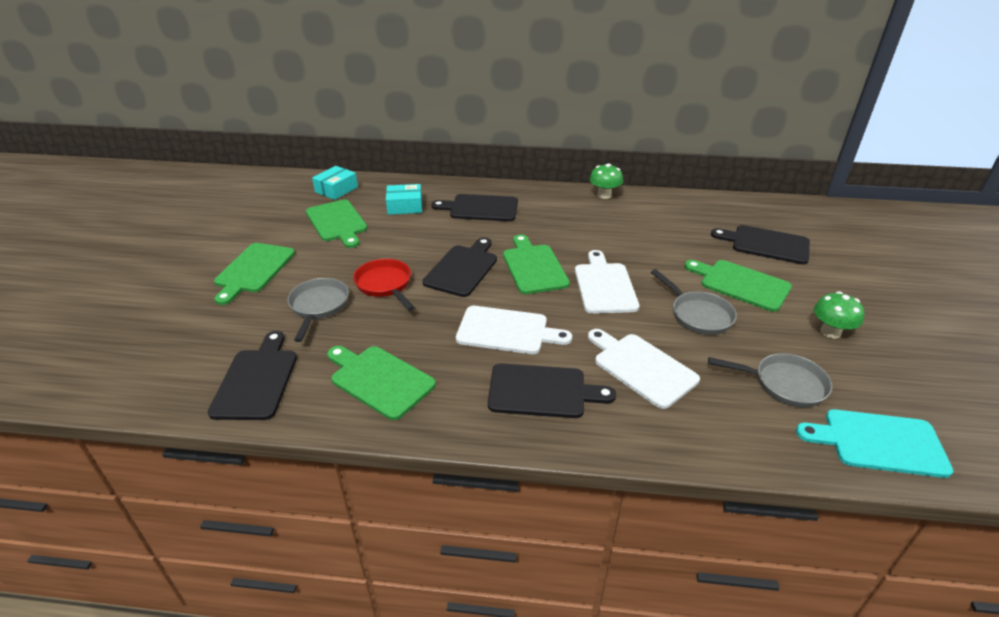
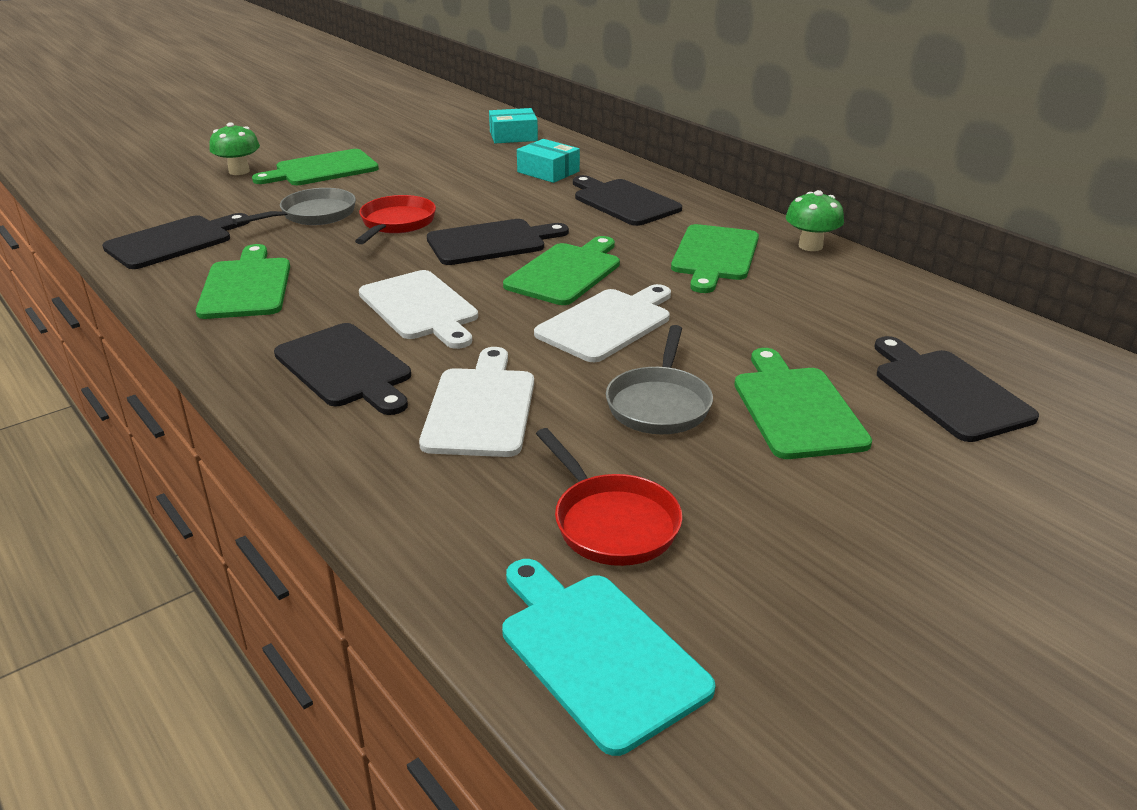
camera: 45 degrees right, 5 degrees down
green cutting board [306,199,367,248] -> green cutting board moved to [671,224,759,293]
grey pan [708,353,832,407] -> red pan [536,428,682,566]
green mushroom [814,291,864,338] -> green mushroom moved to [209,122,260,175]

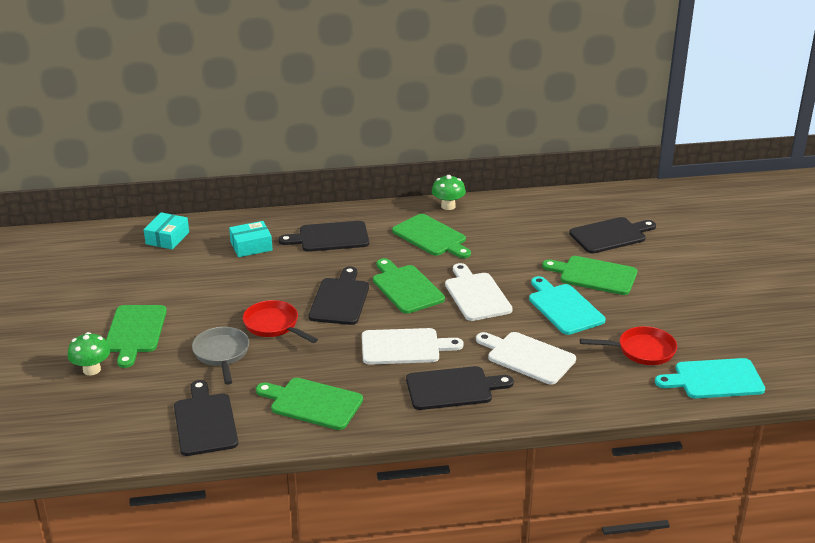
camera: 60 degrees left, 0 degrees up
grey pan [606,325,713,434] -> turquoise cutting board [529,276,605,335]
black cutting board [874,336,1039,442] -> black cutting board turned 150 degrees clockwise [569,217,656,254]

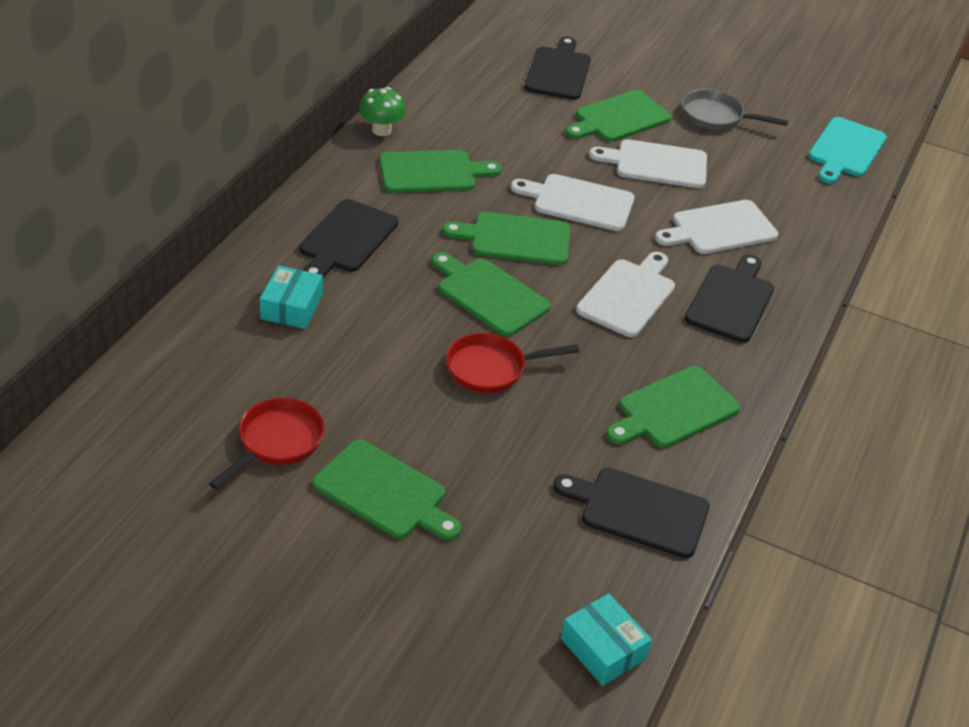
camera: 60 degrees left, 10 degrees up
green mushroom [68,332,110,376] -> none
turquoise box [144,212,189,250] -> turquoise box moved to [561,594,652,686]
grey pan [192,327,249,385] -> grey pan moved to [682,89,788,130]
black cutting board [309,267,369,325] -> green cutting board [432,252,551,336]
turquoise cutting board [529,276,605,335] -> white cutting board [589,139,707,188]
red pan [580,326,677,365] -> red pan moved to [209,398,325,490]

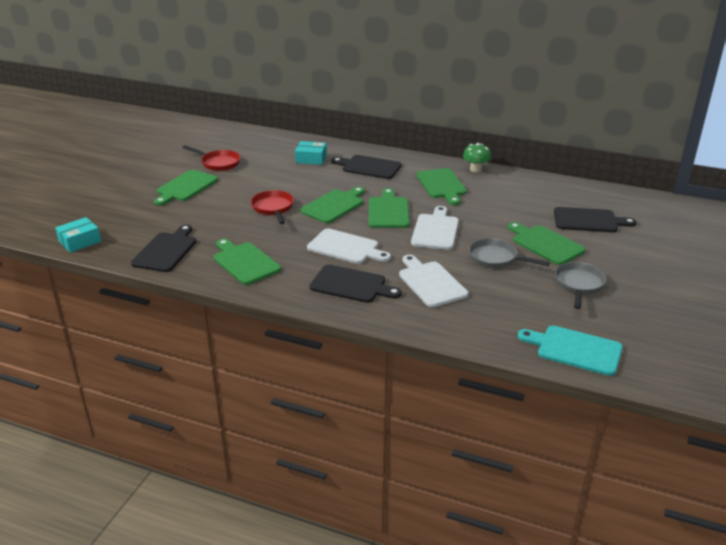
camera: 90 degrees right, 10 degrees down
white cutting board [589,139,707,188] -> grey pan [469,238,550,268]

